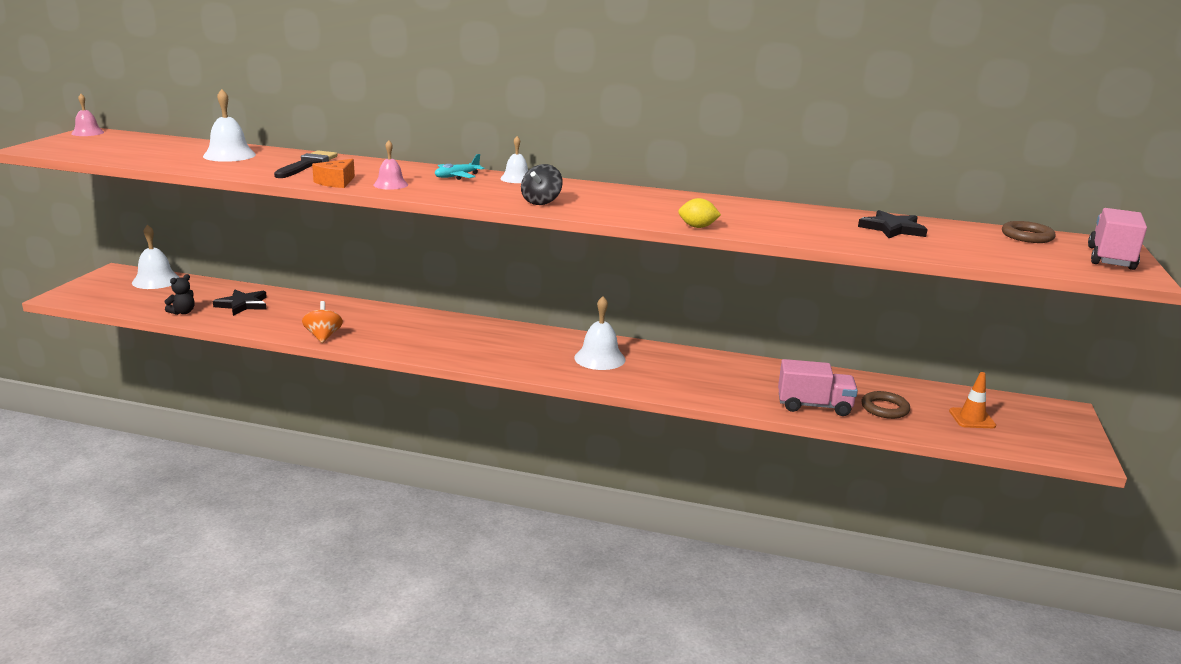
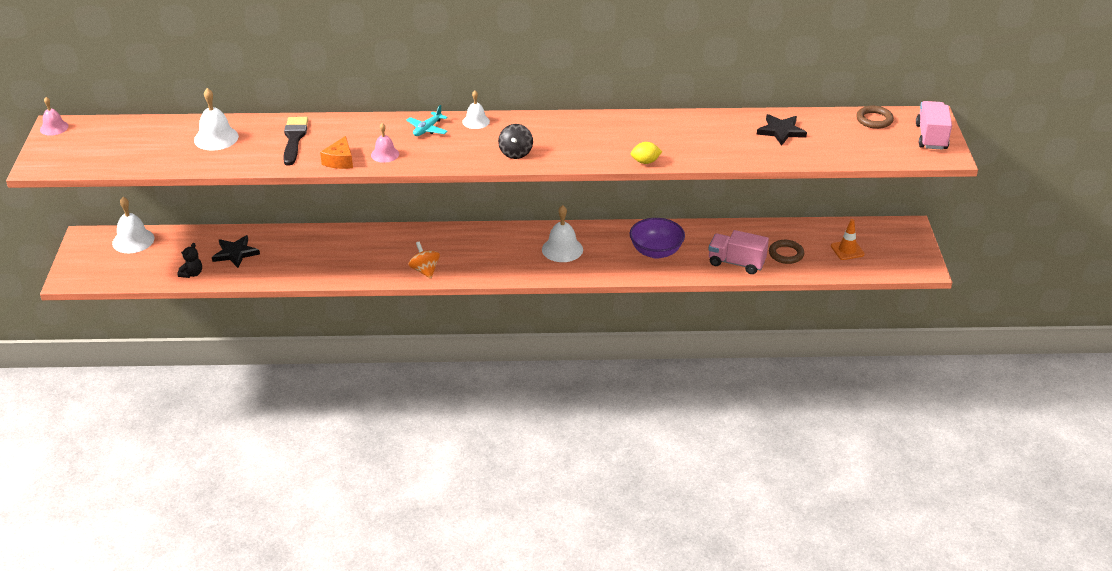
camera: 15 degrees left, 15 degrees up
orange spinning top [302,301,343,343] -> orange spinning top moved to [409,242,440,279]
pink truck [778,359,858,416] -> pink truck turned 150 degrees counterclockwise [708,230,769,274]
none -> purple bowl [630,218,685,259]

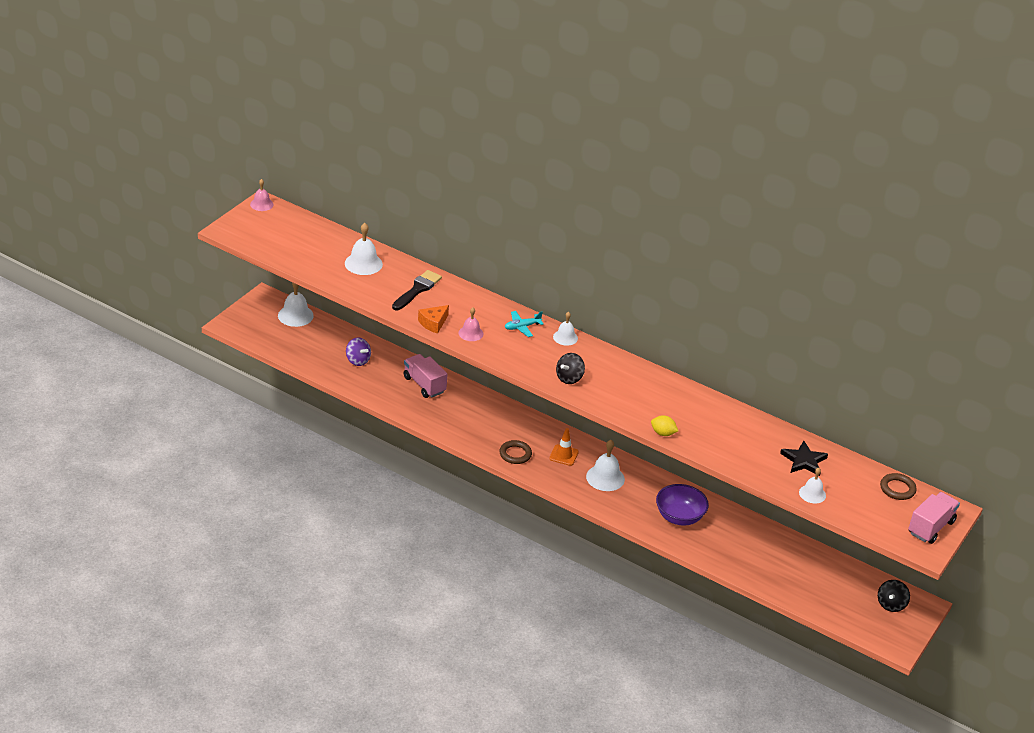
camera: 30 degrees right, 0 degrees up
black teddy bear [178,243,202,278] -> none
black star [212,235,260,268] -> purple spinning top [346,338,371,366]
orange spinning top [409,242,440,279] -> none
pink truck [708,230,769,274] -> pink truck moved to [404,354,447,398]
brown ring [769,240,804,264] -> brown ring moved to [500,440,532,464]
orange traffic cone [831,219,865,260] -> orange traffic cone moved to [549,428,579,466]
none -> white bell [799,468,826,503]
none -> black spinning top [878,580,910,612]

